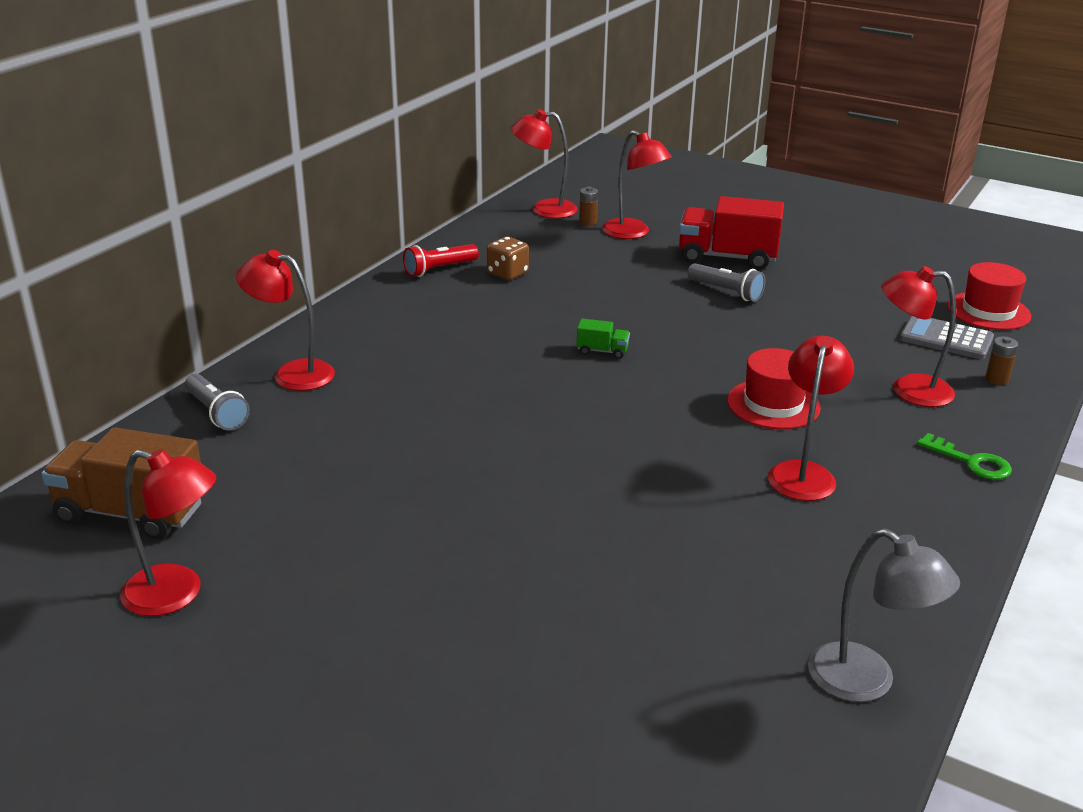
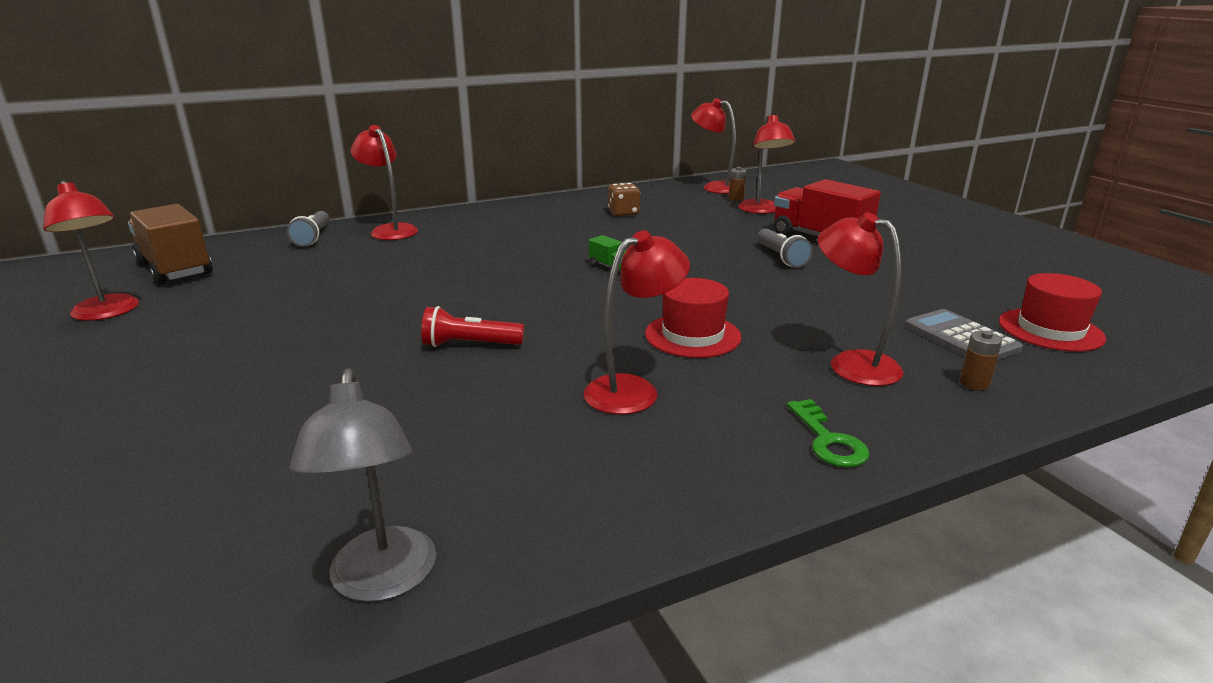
camera: 35 degrees right, 5 degrees down
red flashlight [403,244,479,277] -> red flashlight moved to [421,306,524,347]

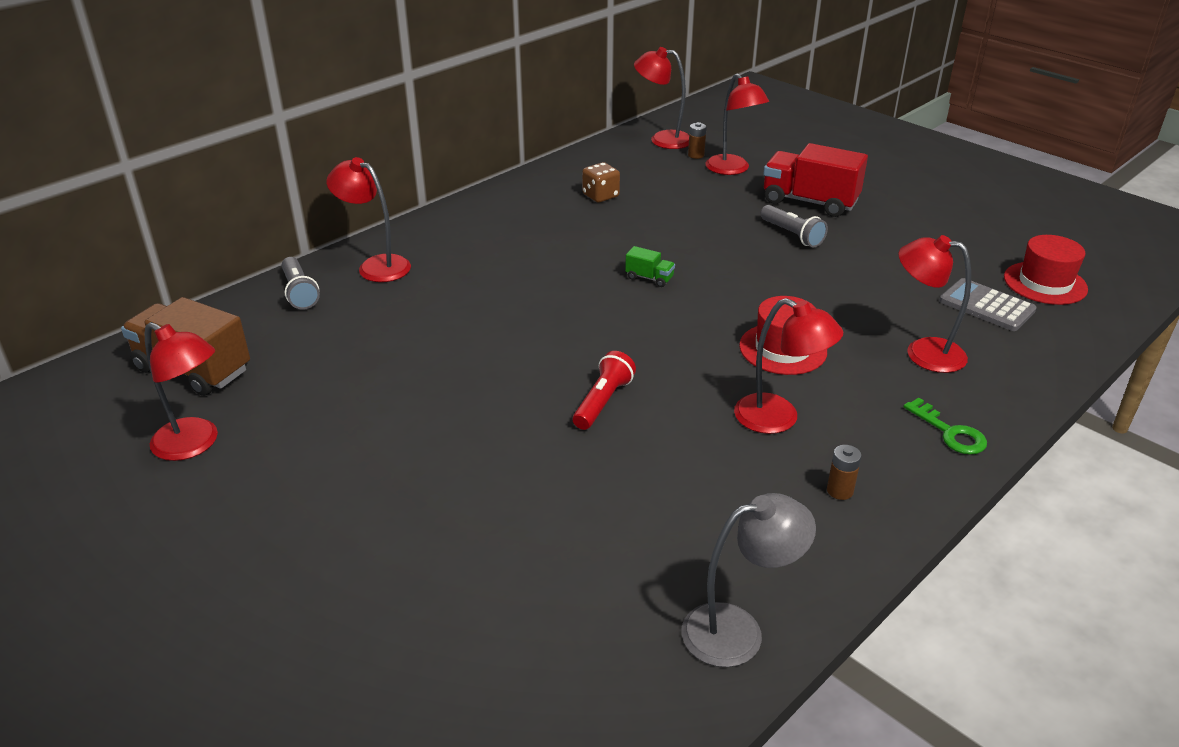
camera: 20 degrees left, 10 degrees up
grey lamp [290,368,436,602] -> grey lamp turned 75 degrees counterclockwise [681,493,816,667]
red flashlight [421,306,524,347] -> red flashlight turned 135 degrees clockwise [573,351,636,430]
red lamp [584,230,690,414] -> red lamp turned 90 degrees clockwise [734,298,843,434]
brown battery [960,331,1002,391] -> brown battery moved to [827,445,862,500]

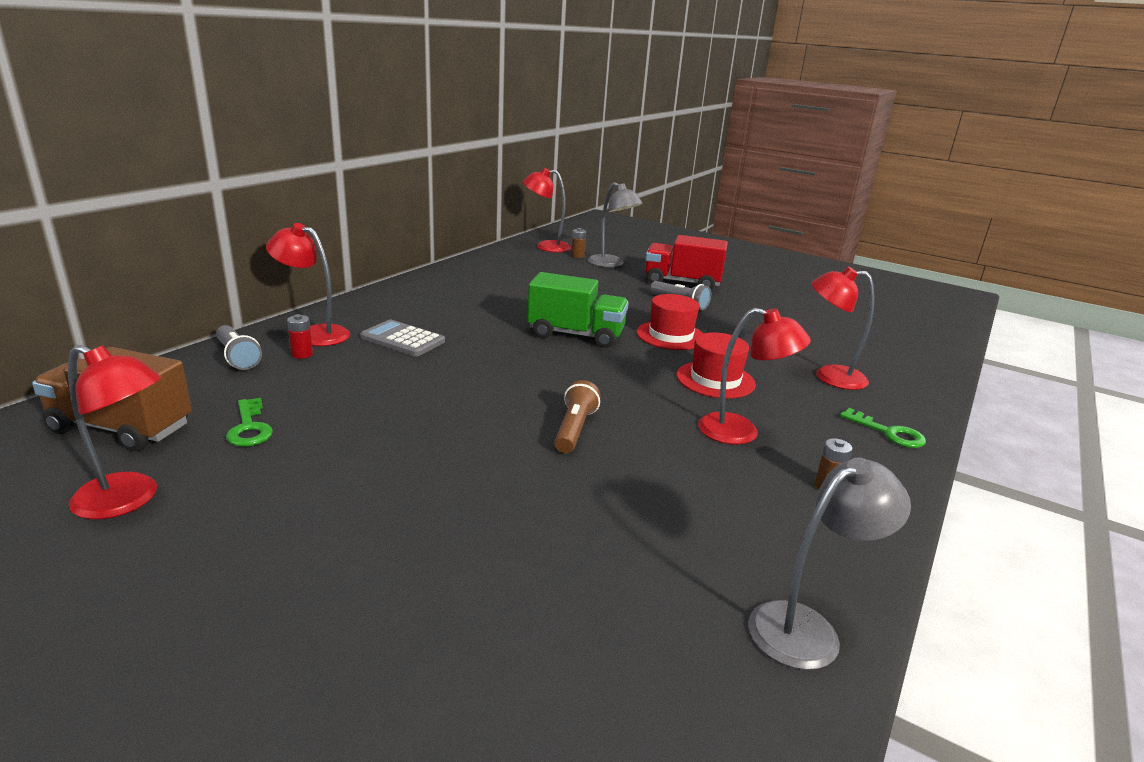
camera: 15 degrees left, 10 degrees down
red flashlight [573,351,636,430] -> brown flashlight [554,380,601,453]
brown dice [582,162,620,203] -> none
green truck [625,246,675,287] -> green truck [527,272,629,348], size x2.25
red lamp [705,73,769,175] -> grey lamp [588,182,643,267]
grey calculator [939,278,1037,331] -> grey calculator moved to [360,320,445,356]
red hat [1004,235,1088,305] -> red hat moved to [636,294,704,350]
none -> green key [226,398,273,446]
none -> red battery [287,314,313,359]

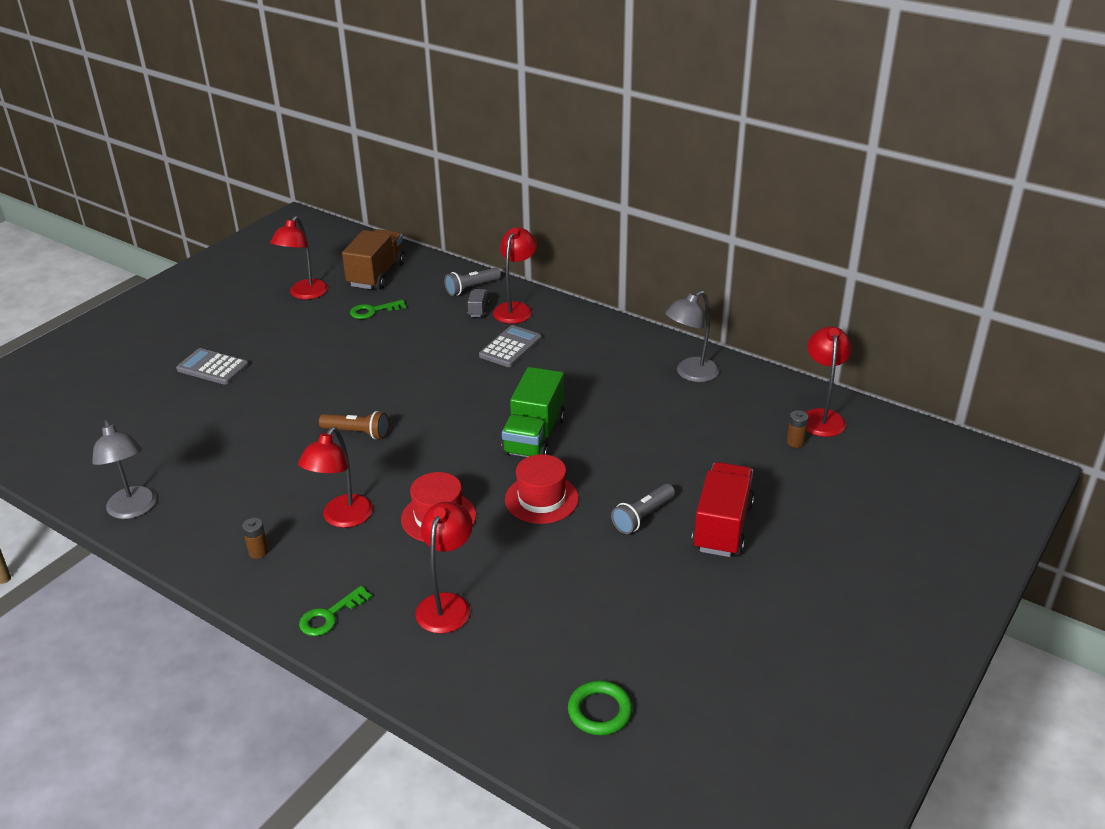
camera: 95 degrees right, 10 degrees up
red battery [287,314,313,359] -> grey truck [468,289,489,317]
grey lamp [588,182,643,267] -> grey lamp moved to [665,290,719,382]
none -> grey calculator [176,348,249,385]
none -> green ring [568,681,632,735]

